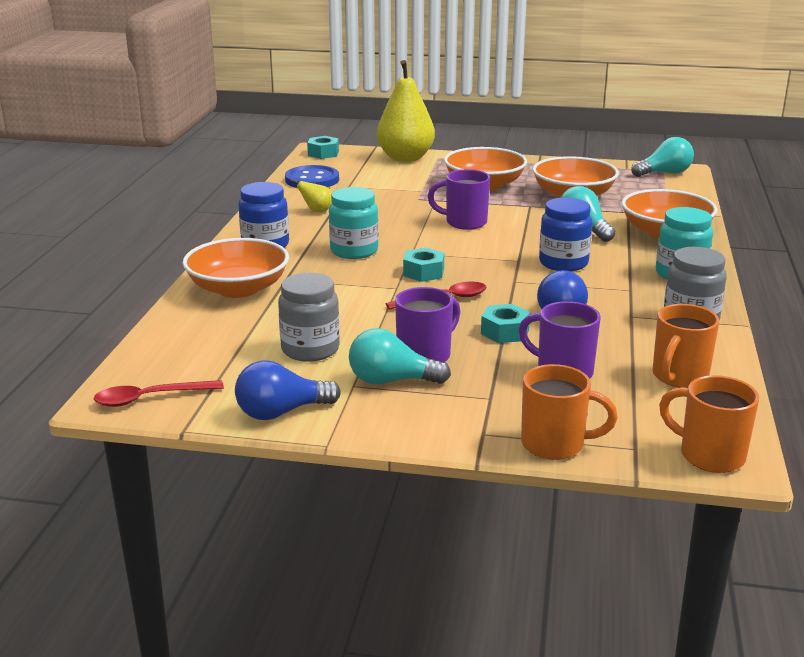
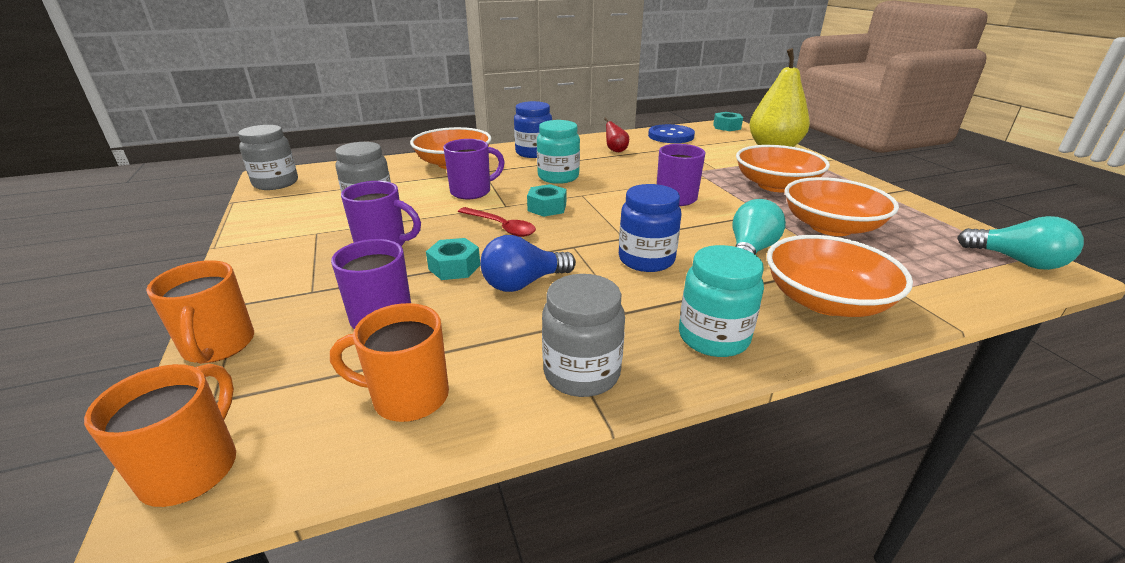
camera: 60 degrees right, 5 degrees up
red spoon [94,380,224,407] -> grey jar [238,125,298,190]
blue light bulb [235,360,341,420] -> none
yellow pear [290,179,332,212] -> red pear [604,117,629,152]
turquoise light bulb [349,328,451,384] -> none
none -> purple mug [443,139,505,199]

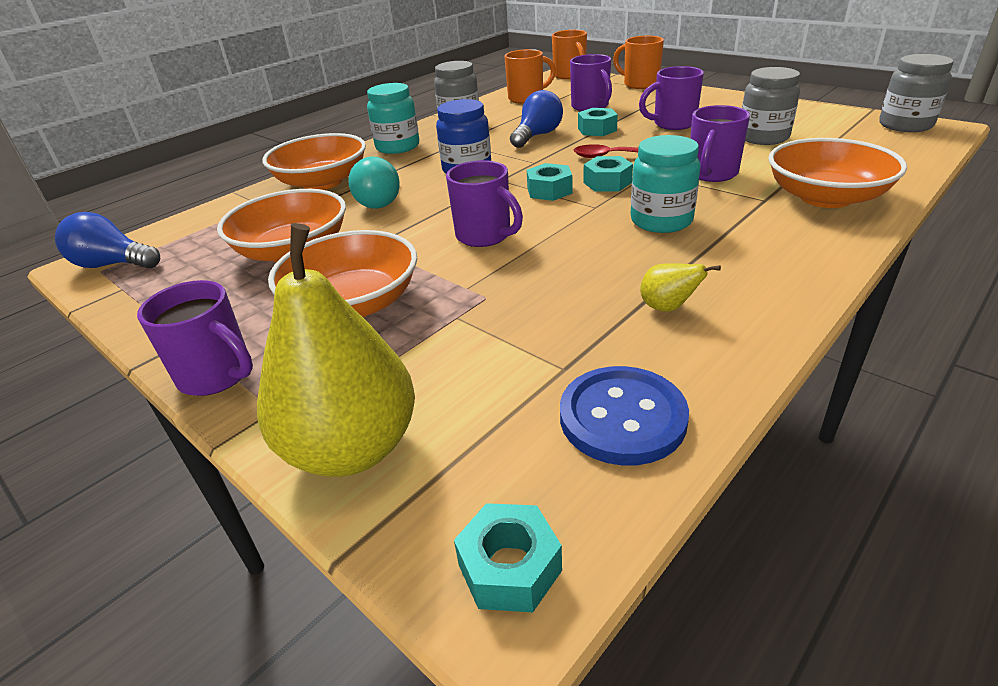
camera: 155 degrees right, 5 degrees up
blue jar [514,101,552,158] -> none
red pear [604,117,629,152] -> yellow pear [640,263,721,312]
turquoise light bulb [957,216,1084,270] -> blue light bulb [55,212,160,268]
none -> purple mug [137,280,253,396]
none -> turquoise nut [527,163,572,201]

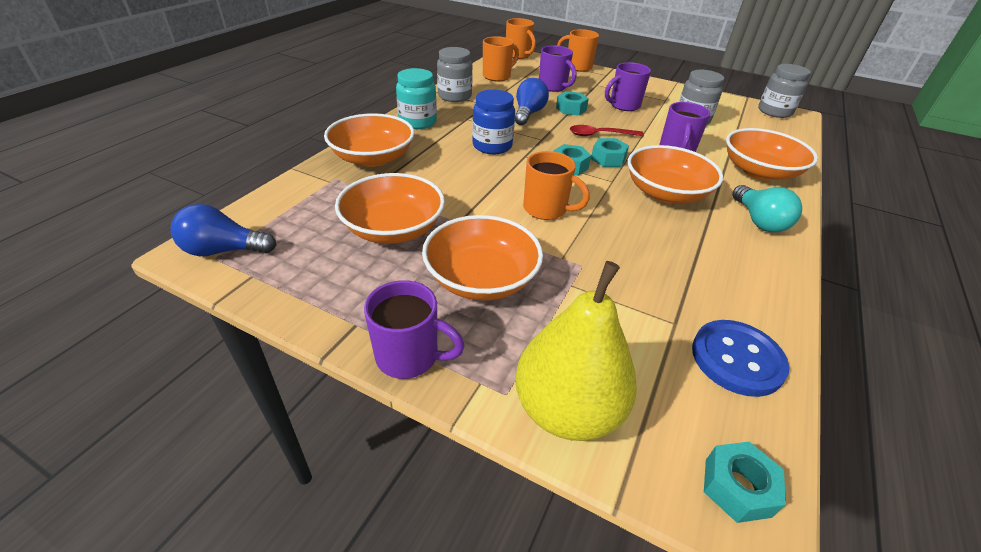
camera: 20 degrees left, 5 degrees up
turquoise light bulb [348,156,400,209] -> turquoise light bulb moved to [732,185,802,233]
purple mug [446,160,523,247] -> orange mug [523,151,590,220]
turquoise jar [630,135,701,233] -> orange bowl [628,145,723,203]
yellow pear [640,263,721,312] -> none

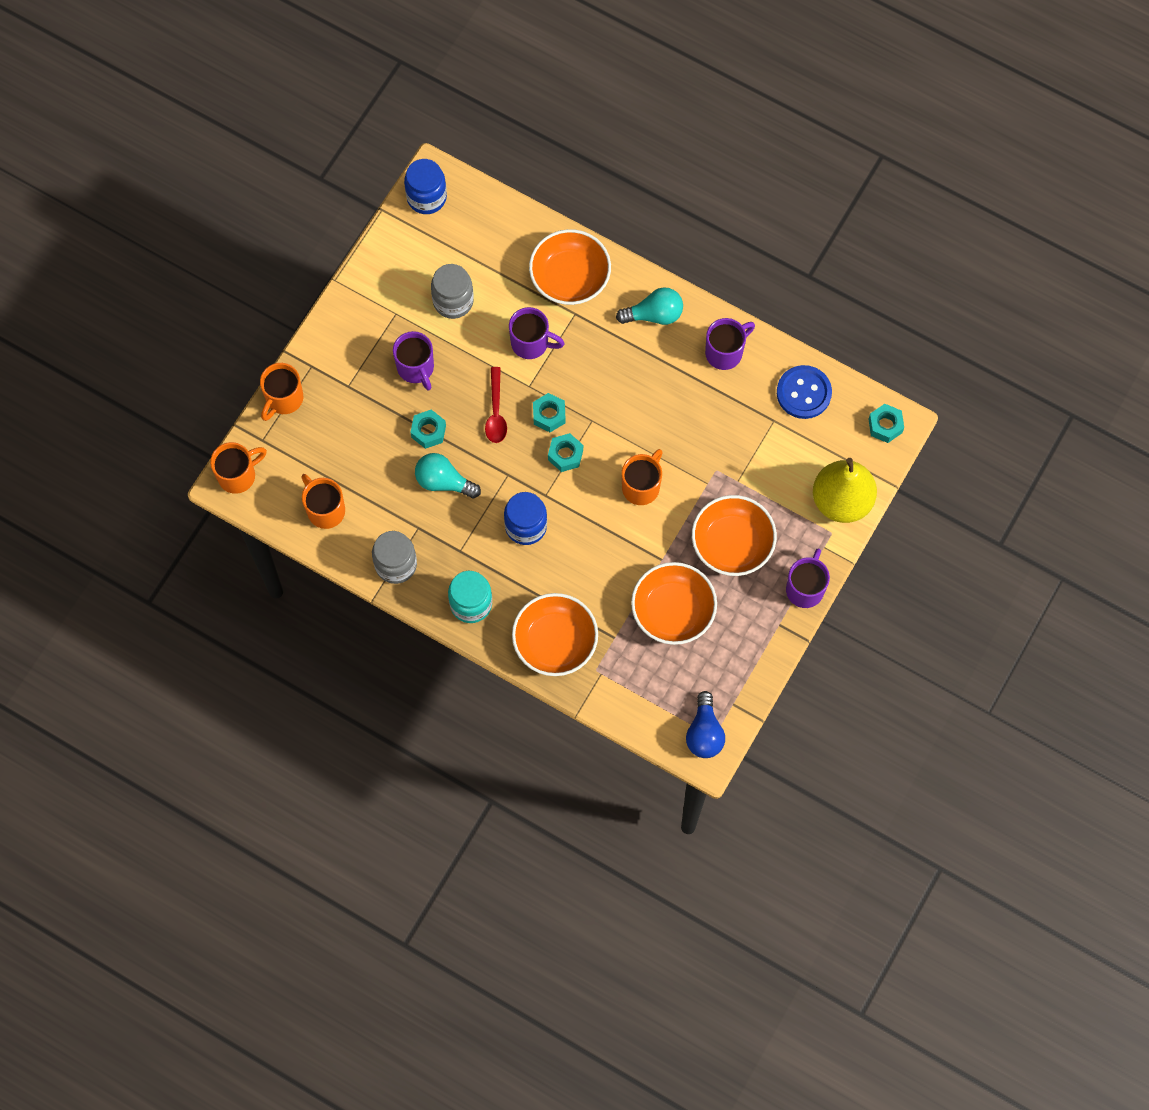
camera: 85 degrees left, 30 degrees up
blue light bulb [515,78,549,125] -> turquoise light bulb [415,453,481,499]
purple mug [539,46,577,92] -> purple mug moved to [705,318,755,370]
orange bowl [628,145,723,203] -> none
grey jar [758,64,811,118] -> blue jar [404,159,447,214]

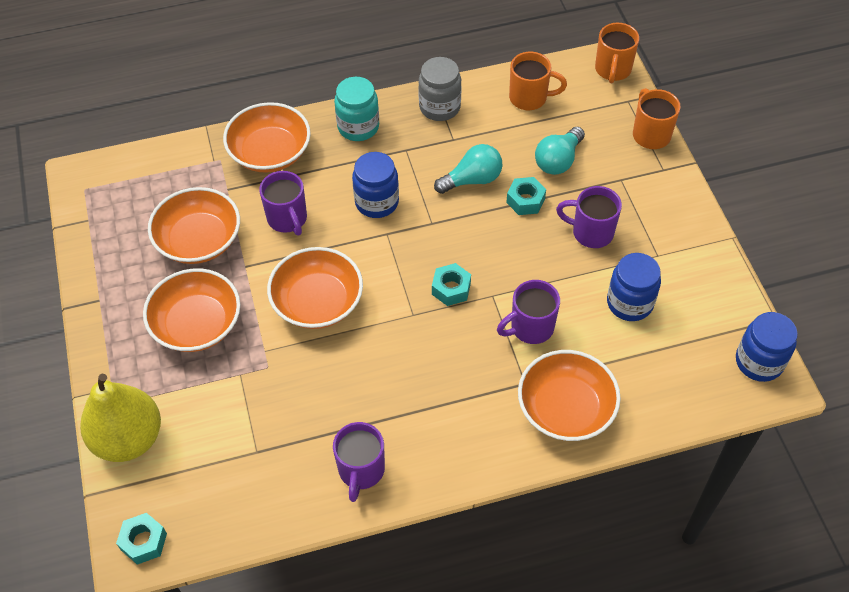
camera: 135 degrees right, 15 degrees down
grey jar [431,264,474,319] -> blue jar [607,253,661,321]
red spoon [485,367,507,443] -> none
turquoise nut [548,433,583,472] -> none
turquoise light bulb [616,287,683,325] -> turquoise light bulb moved to [535,127,585,175]
orange mug [622,449,663,505] -> orange bowl [267,247,363,329]
blue light bulb [686,691,725,758] -> none
blue button [777,365,832,419] -> none
purple mug [786,548,830,608] -> purple mug moved to [259,171,307,235]

